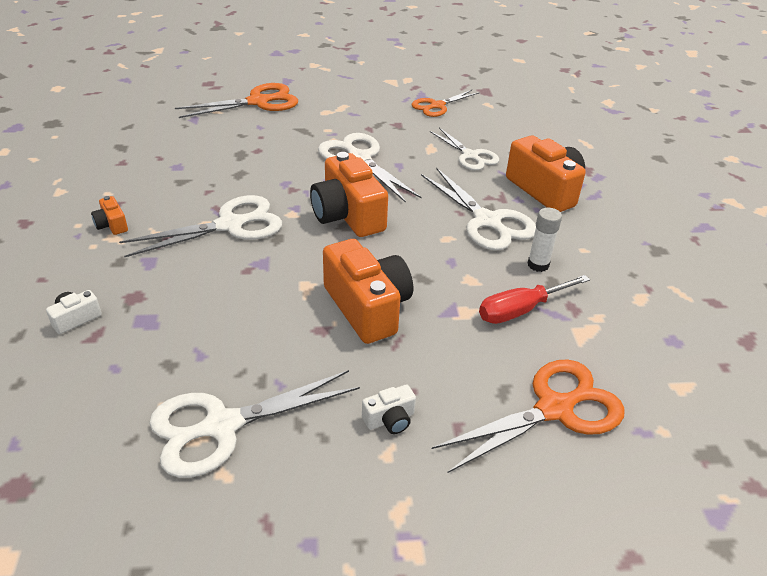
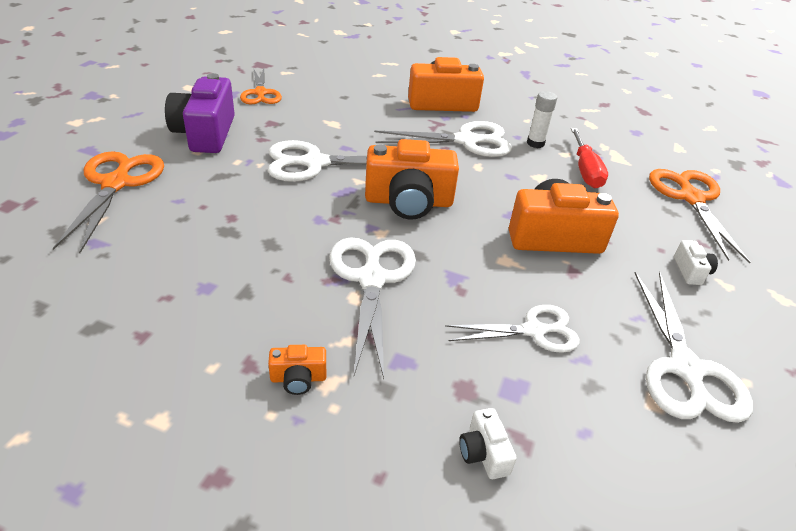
camera: 65 degrees left, 0 degrees up
white scissors [430,128,499,170] -> white scissors moved to [445,305,580,353]
none -> purple camera [165,73,235,153]

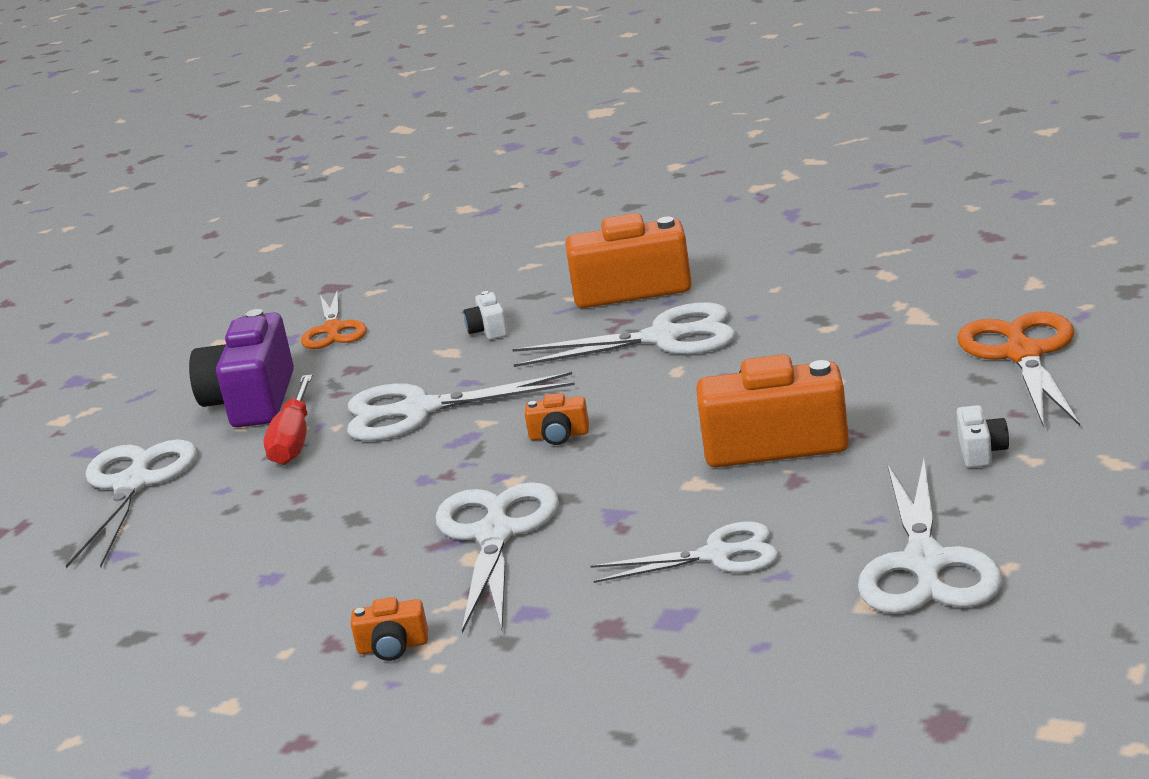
camera: 10 degrees right, 15 degrees down
orange scissors [53,151,164,253] -> white scissors [66,439,197,568]
orange camera [365,139,459,220] -> orange camera [525,393,589,445], size x0.45
white camera [459,408,517,479] -> white camera moved to [463,291,508,340]
white glue stick [527,91,557,148] -> none
red screwdriver [571,128,608,188] -> red screwdriver moved to [264,374,313,465]

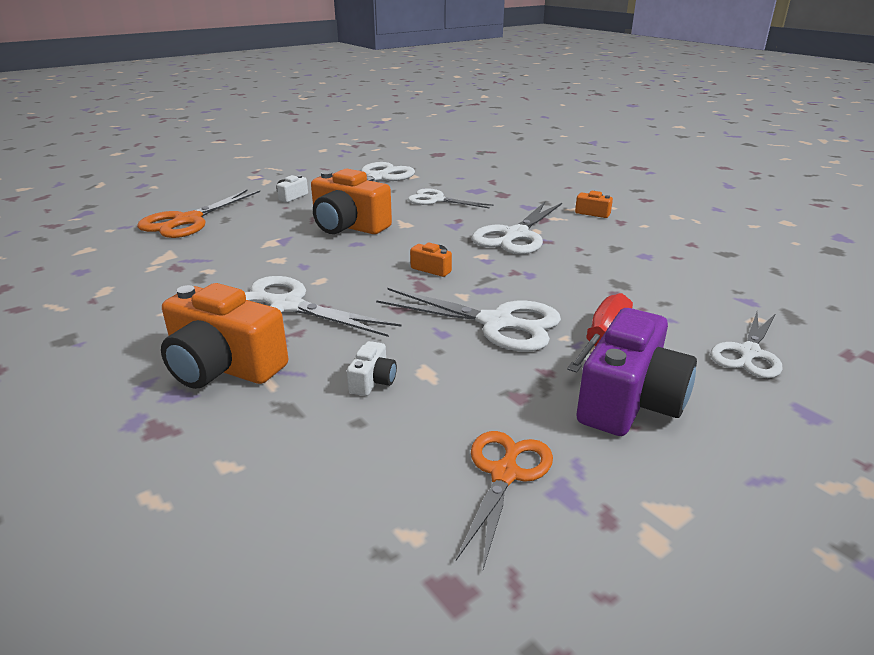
camera: 155 degrees left, 5 degrees up
white scissors [66,439,197,568] -> white scissors [710,312,782,378], size x0.67

